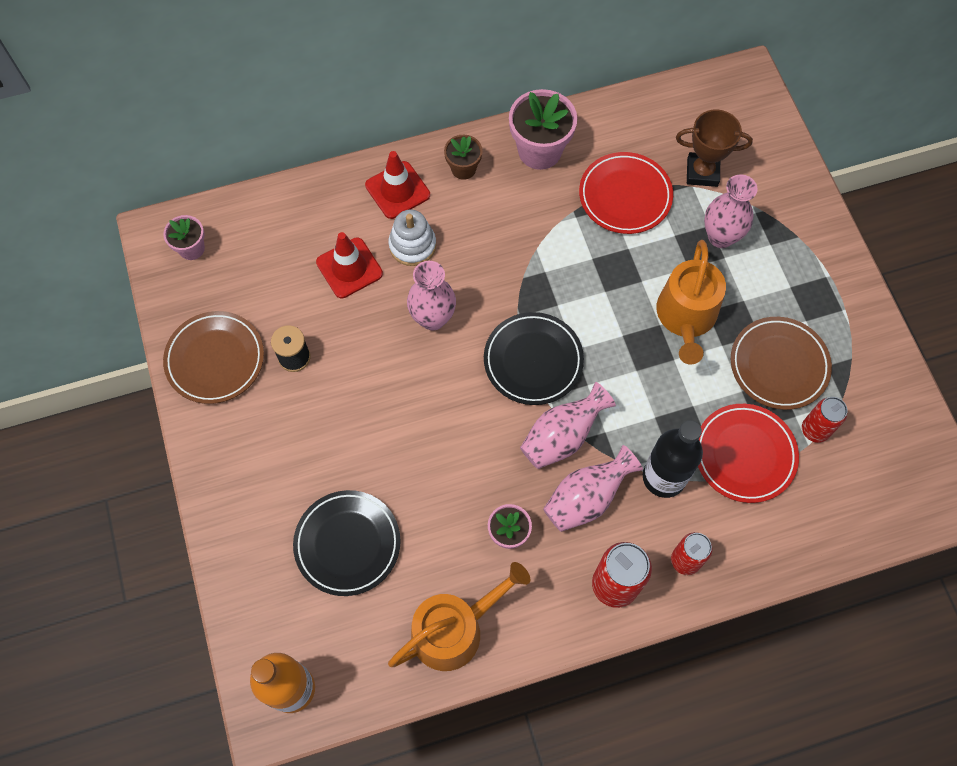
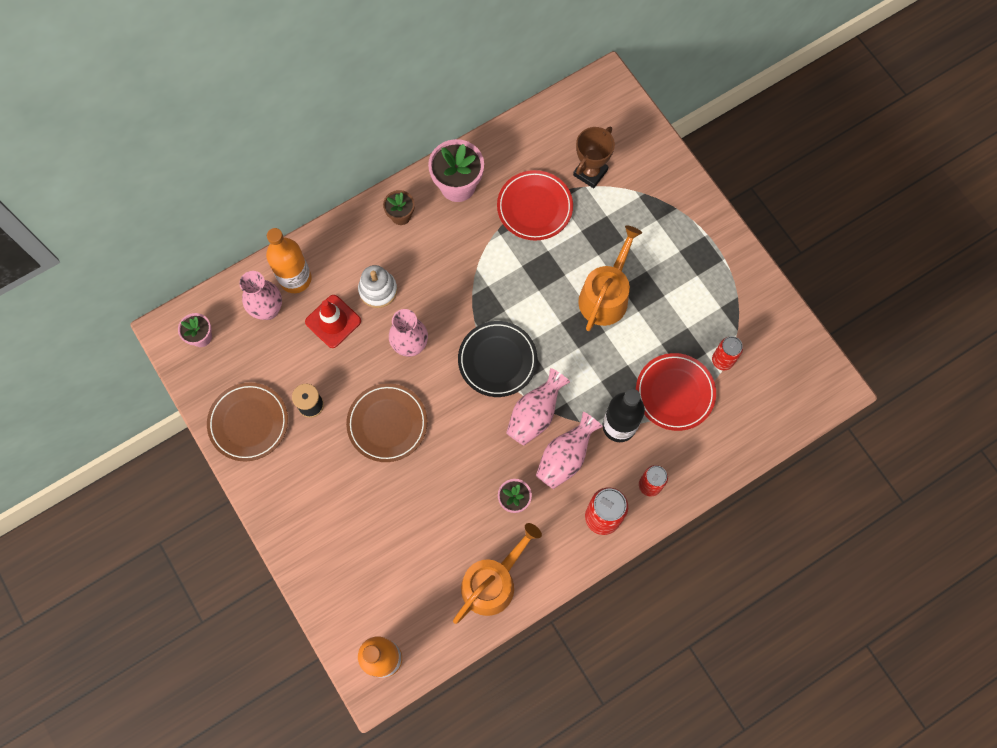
camera: 15 degrees left, 5 degrees up
black plate [293,490,401,596] -> none
red traffic cone [365,151,430,219] -> none
orange watering can [657,240,726,365] -> orange watering can turned 150 degrees counterclockwise [578,226,642,331]
brown trophy [676,110,753,187] -> brown trophy turned 45 degrees counterclockwise [573,127,615,188]
pink vase [704,174,758,248] -> pink vase moved to [239,271,282,320]
brown plate [731,317,832,410] -> brown plate moved to [346,383,427,462]
none -> orange bottle [266,228,312,293]

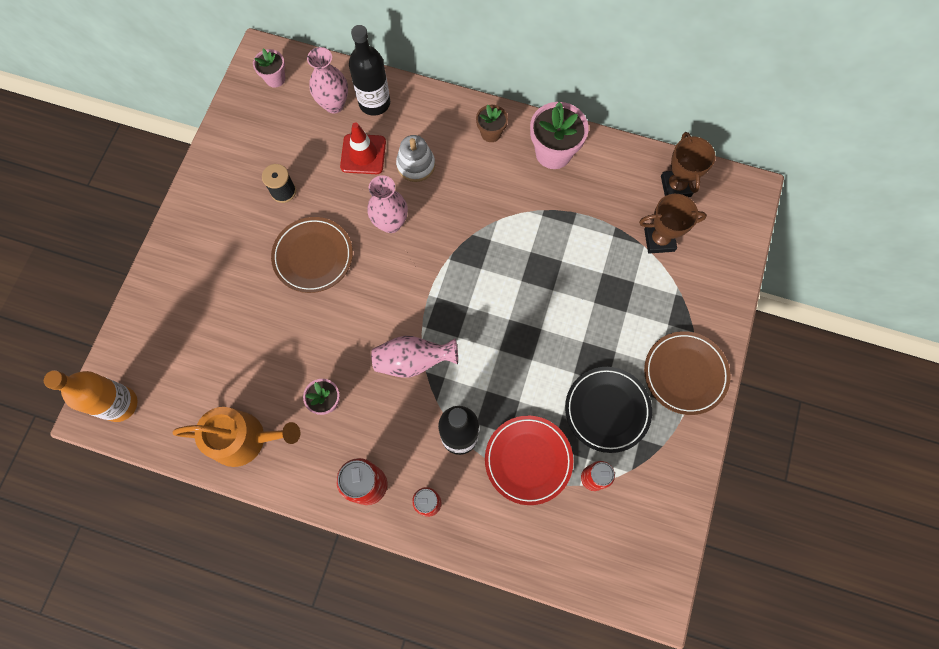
camera: 50 degrees right, 0 degrees up
brown plate [207,383,288,461] -> brown plate moved to [644,331,731,415]
orange bottle [266,228,312,293] -> black bottle [349,25,390,116]
black plate [458,321,537,397] -> black plate moved to [565,367,652,453]
red plate [497,170,573,241] -> none
pink vase [536,412,603,489] -> none
orange watering can [578,226,642,331] -> none
none -> brown trophy [661,132,716,197]

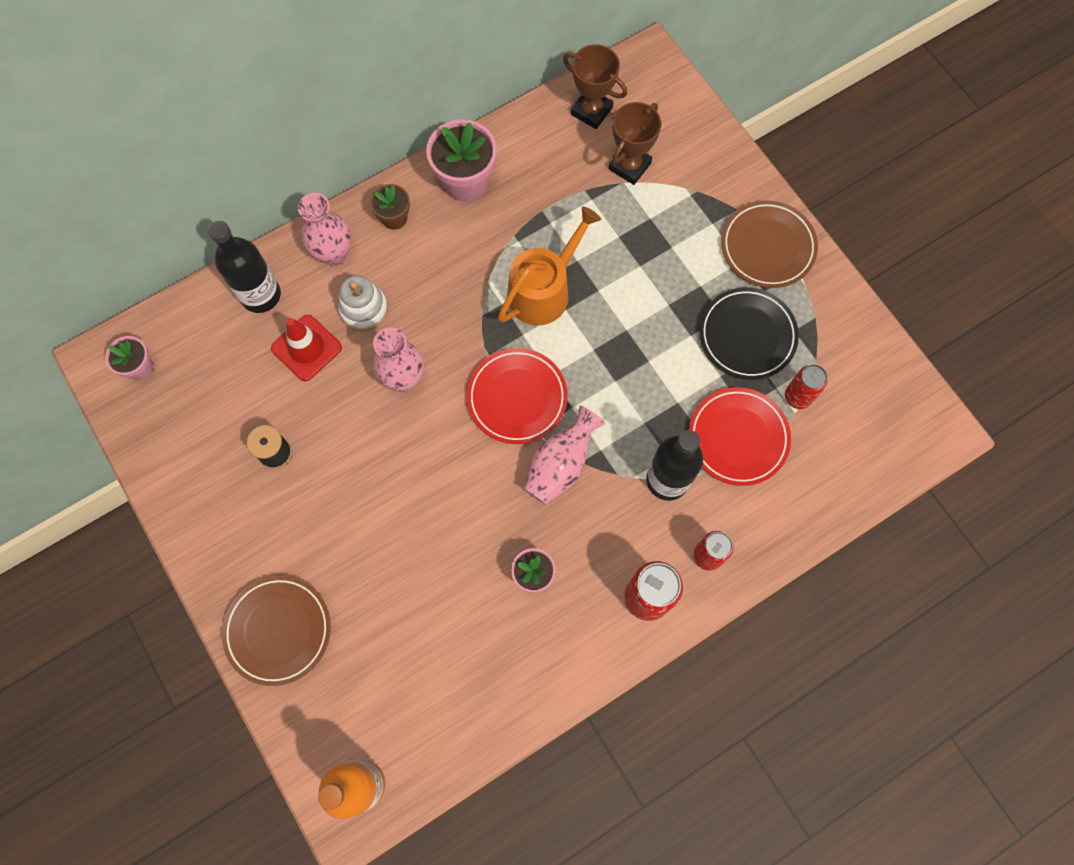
camera: 50 degrees left, 0 degrees up
orange watering can [172,407,300,467] -> orange watering can moved to [498,206,601,326]
brown plate [271,217,353,293] -> brown plate moved to [222,576,331,686]
pink vase [307,47,348,114] -> pink vase moved to [298,193,351,265]
none -> red plate [467,348,568,444]

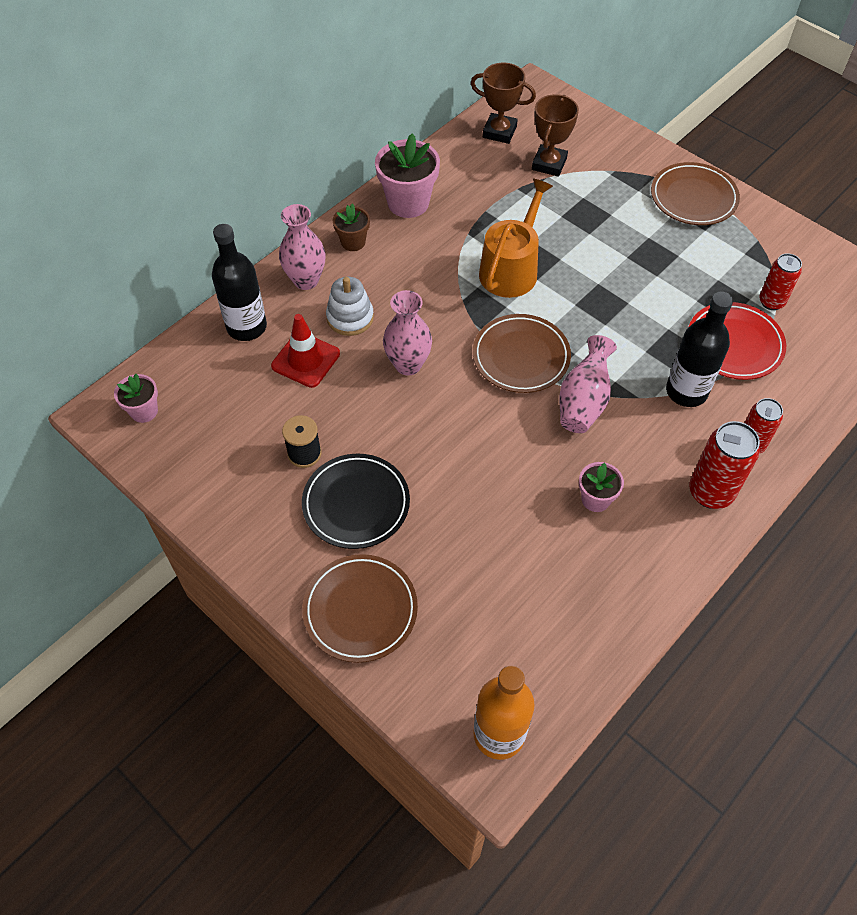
camera: 15 degrees left, 15 degrees down
red plate [467,348,568,444] -> brown plate [473,314,571,393]
black plate [699,287,799,380] -> black plate moved to [302,454,410,549]

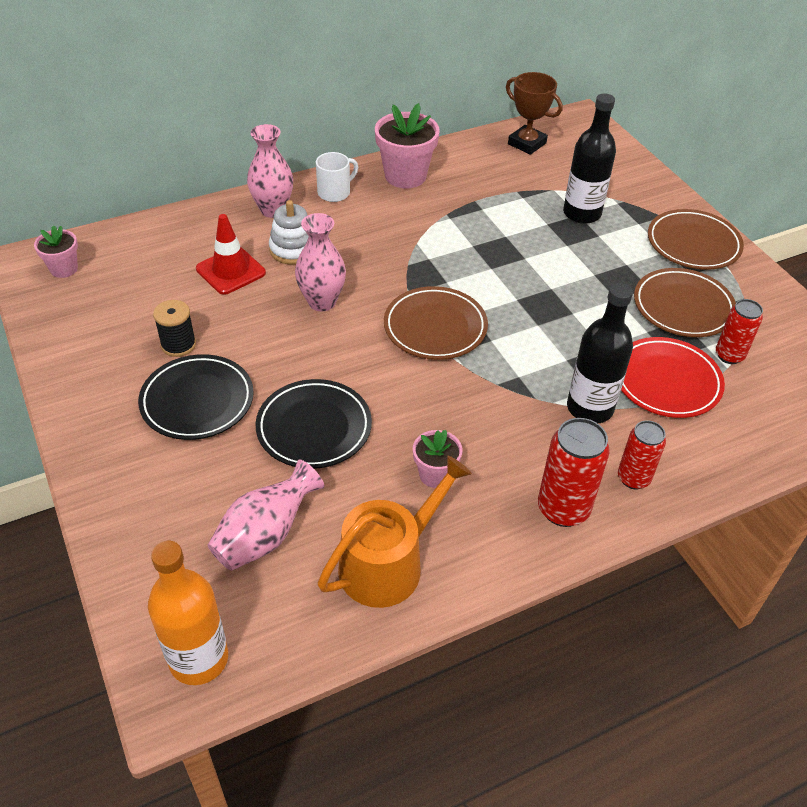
camera: 20 degrees right, 10 degrees down
black bottle [212,224,267,341] -> black bottle moved to [563,93,616,224]
brown plate [302,554,418,663] -> brown plate moved to [634,268,736,337]
brown flower pot [332,203,370,251] -> white mug [316,152,358,202]
orange watering can [479,179,553,298] -> orange watering can moved to [318,456,472,608]
brown trophy [532,94,579,177] -> none
pink vase [560,335,617,433] -> pink vase moved to [208,459,324,571]
none -> black plate [255,379,372,469]

